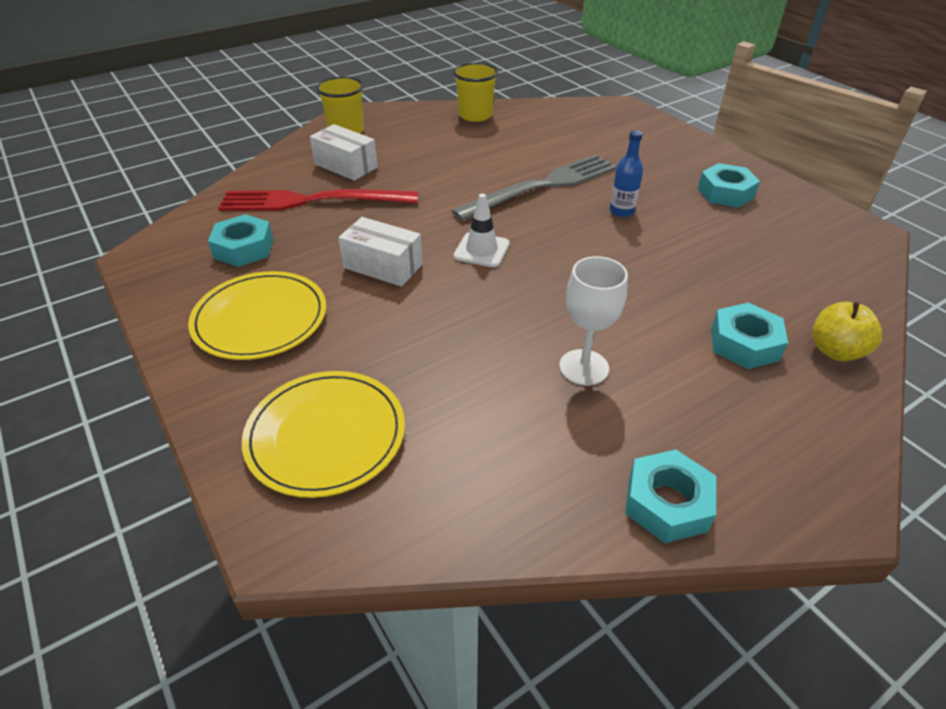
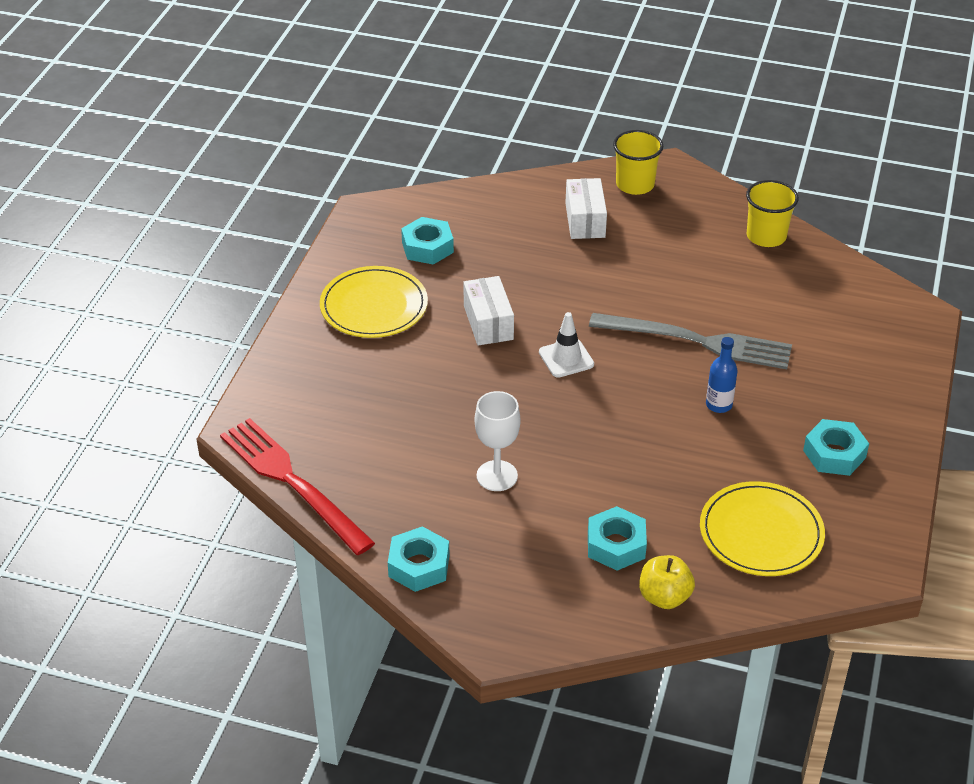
camera: 50 degrees right, 0 degrees up
red fork [218,189,418,211] -> red fork moved to [220,418,375,555]
yellow plate [242,371,405,498] -> yellow plate moved to [700,481,825,576]

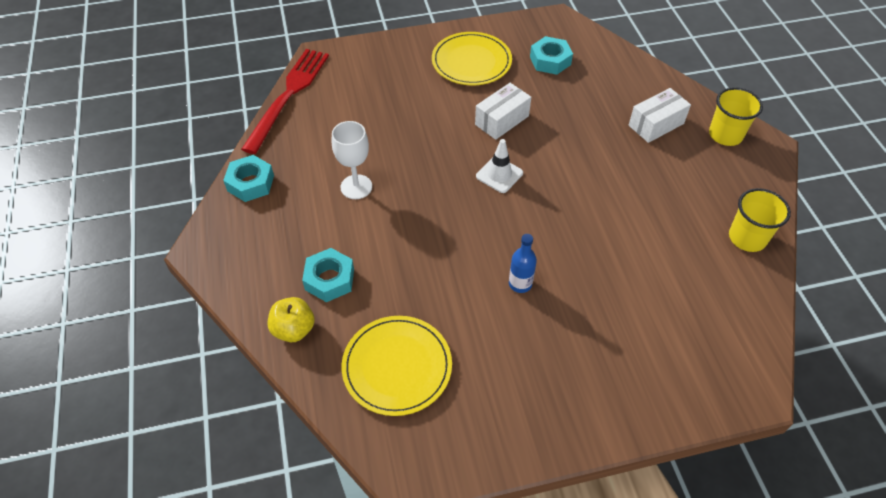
camera: 60 degrees right, 10 degrees up
grey fork [589,313,792,369] -> none
turquoise nut [803,419,869,476] -> none

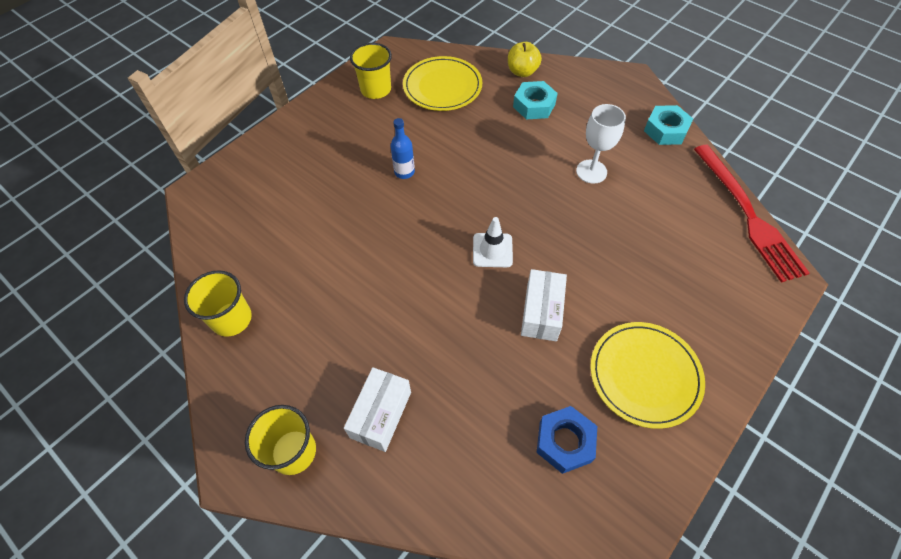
camera: 145 degrees right, 5 degrees up
turquoise nut [530,36,573,75] -> blue nut [536,406,597,474]
none -> yellow cup [350,43,392,99]

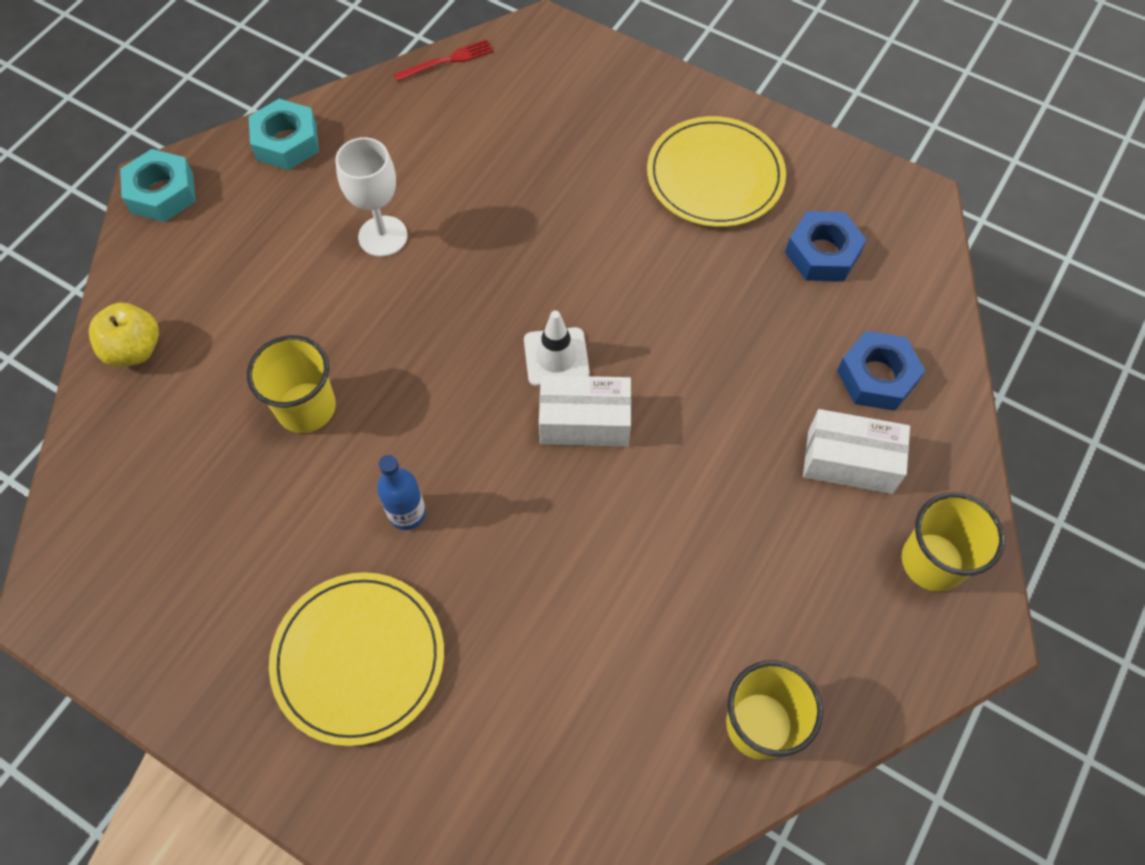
camera: 100 degrees left, 5 degrees up
yellow cup [350,43,392,99] -> yellow cup moved to [247,335,336,433]
yellow plate [403,56,482,111] -> yellow plate moved to [269,572,444,746]
turquoise nut [513,81,558,119] -> turquoise nut moved to [120,149,196,222]
white box [521,269,567,341] -> white box moved to [539,375,631,447]
red fork [694,145,810,283] -> red fork [393,39,494,82], size x0.43
none -> blue nut [837,331,926,411]

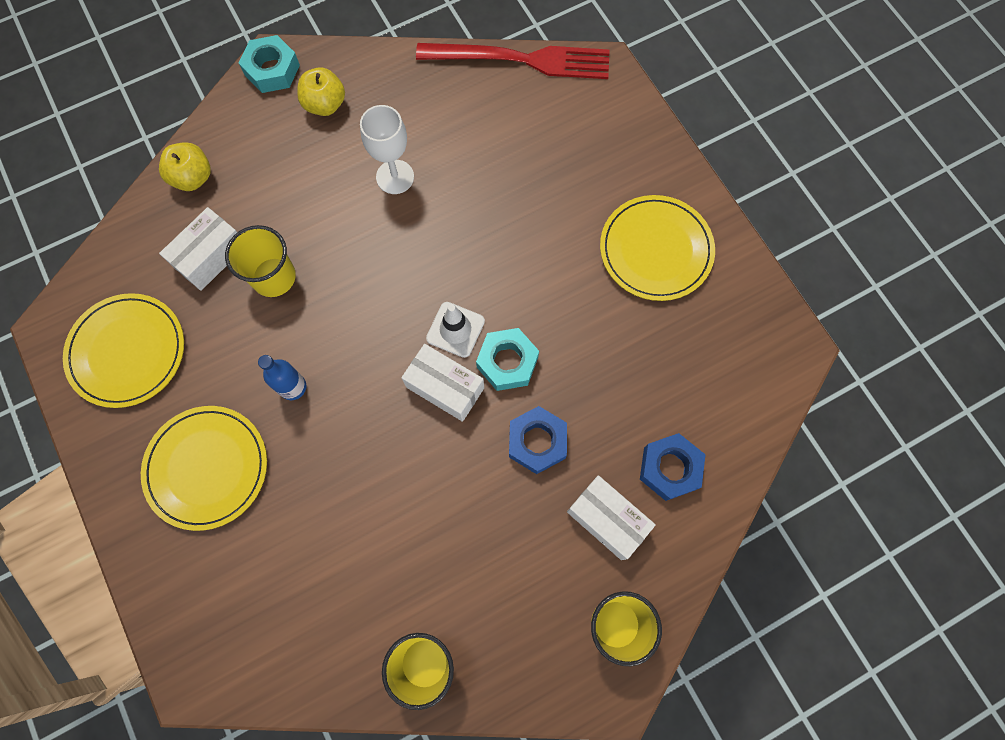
camera: 30 degrees right, 10 degrees up
turquoise nut [249,99,319,170] -> turquoise nut moved to [476,328,539,391]
red fork [393,39,494,82] -> red fork [416,43,610,79], size x2.31
blue nut [785,211,867,281] -> blue nut moved to [509,406,567,474]
none -> yellow plate [63,293,184,408]
none -> white box [159,207,237,291]
none -> yellow apple [297,67,345,116]

